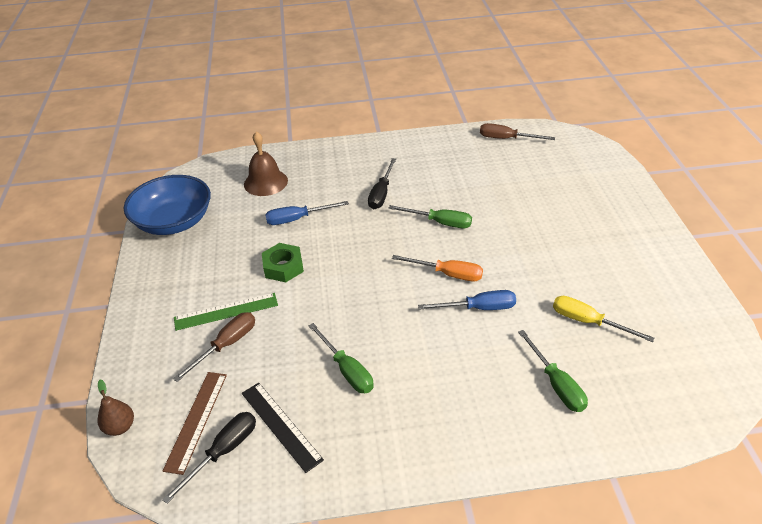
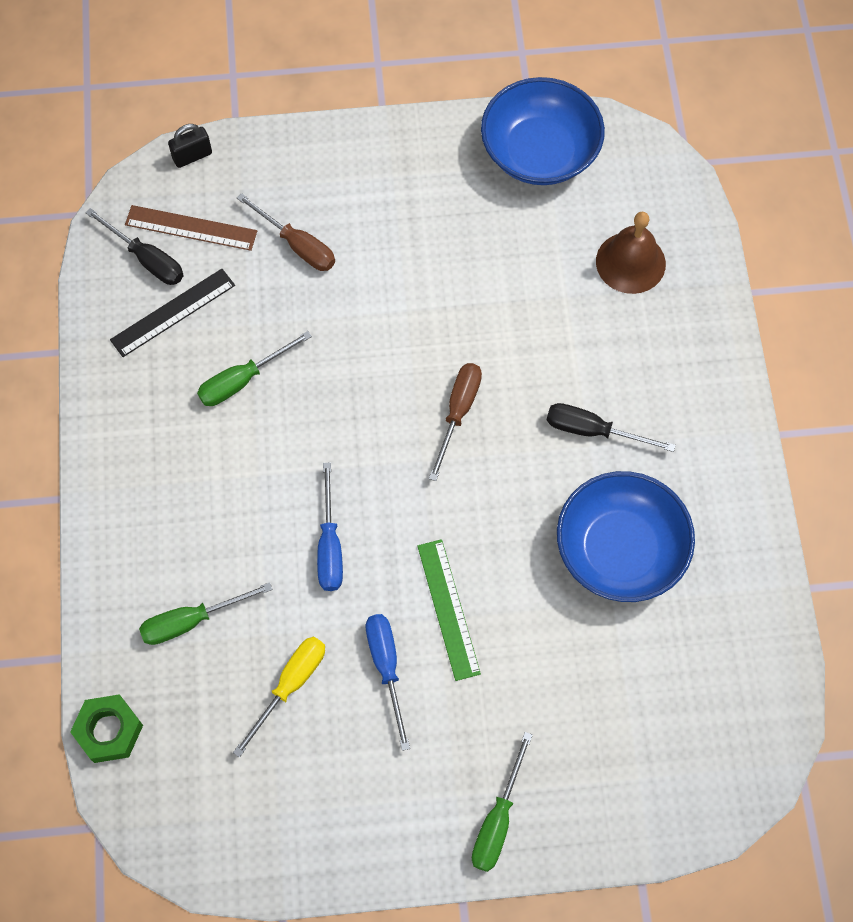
camera: 90 degrees right, 25 degrees up
brown pear [98,379,134,436] -> black padlock [168,124,212,168]
green ruler [174,293,278,331] -> green ruler moved to [417,539,481,681]
green nut [262,243,304,282] -> green nut moved to [70,694,143,763]
blue screwdriver [265,201,349,225] -> blue screwdriver moved to [366,614,410,751]
green screwdriver [388,205,472,228] -> green screwdriver moved to [472,732,533,872]
orange screwdriver [392,255,483,281] -> none
brown screwdriver [480,123,555,140] -> brown screwdriver moved to [429,363,482,481]
none -> blue bowl [557,471,695,602]

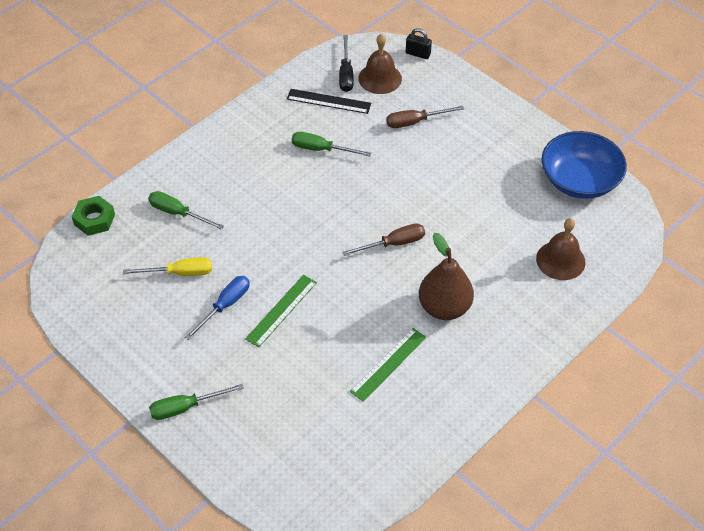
camera: 50 degrees right, 15 degrees down
brown ruler [125,205,257,251] -> brown bell [358,34,402,94]
brown screwdriver [237,193,335,271] -> brown screwdriver turned 75 degrees clockwise [386,106,464,128]
blue screwdriver [317,462,343,591] -> none
black screwdriver [547,403,676,452] -> brown pear [419,233,474,320]
blue bowl [557,471,695,602] -> green ruler [350,328,426,402]

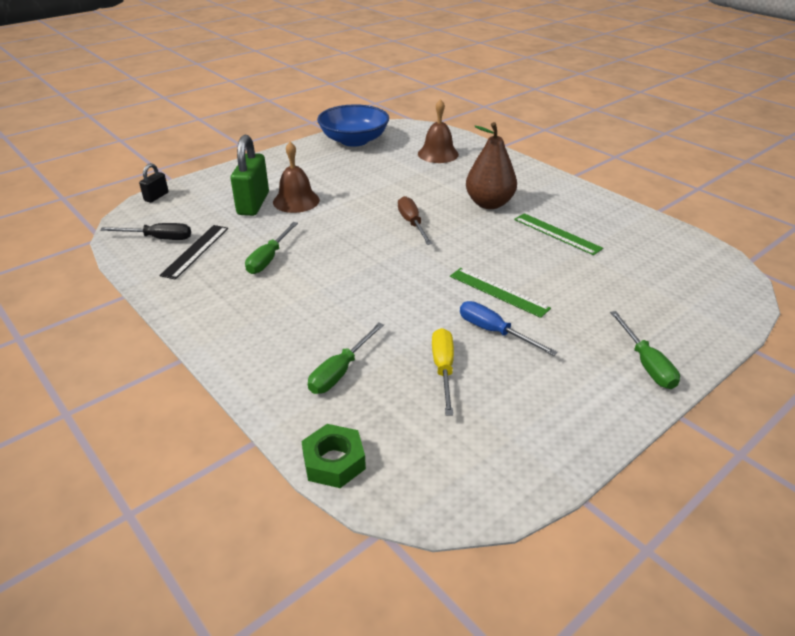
camera: 85 degrees left, 15 degrees down
brown bell [358,34,402,94] -> brown bell moved to [273,142,320,213]
brown screwdriver [386,106,464,128] -> green padlock [231,135,269,216]

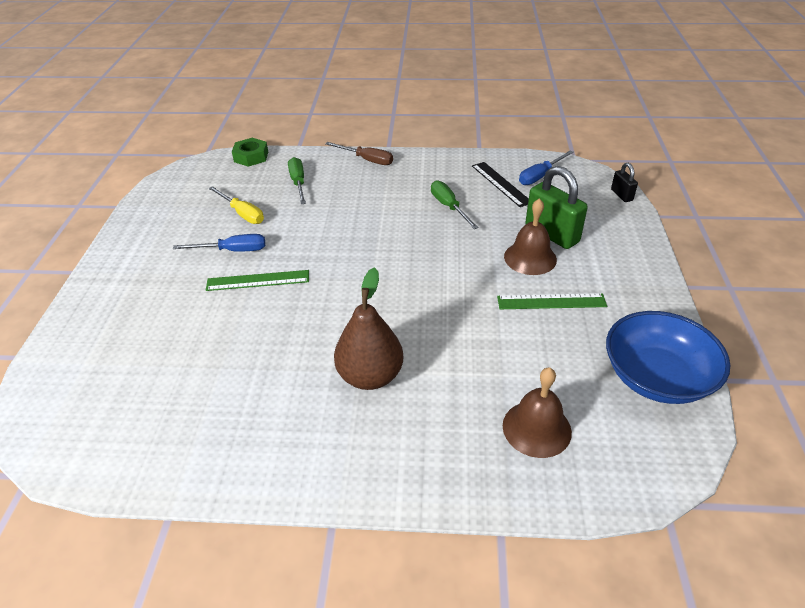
camera: 135 degrees right, 5 degrees up
black screwdriver [100,223,191,240] -> blue screwdriver [519,150,574,185]
brown screwdriver [398,196,432,245] -> brown screwdriver moved to [325,142,393,165]
green ruler [514,213,603,255] -> green ruler moved to [497,293,607,309]
green screwdriver [610,311,680,389] -> none

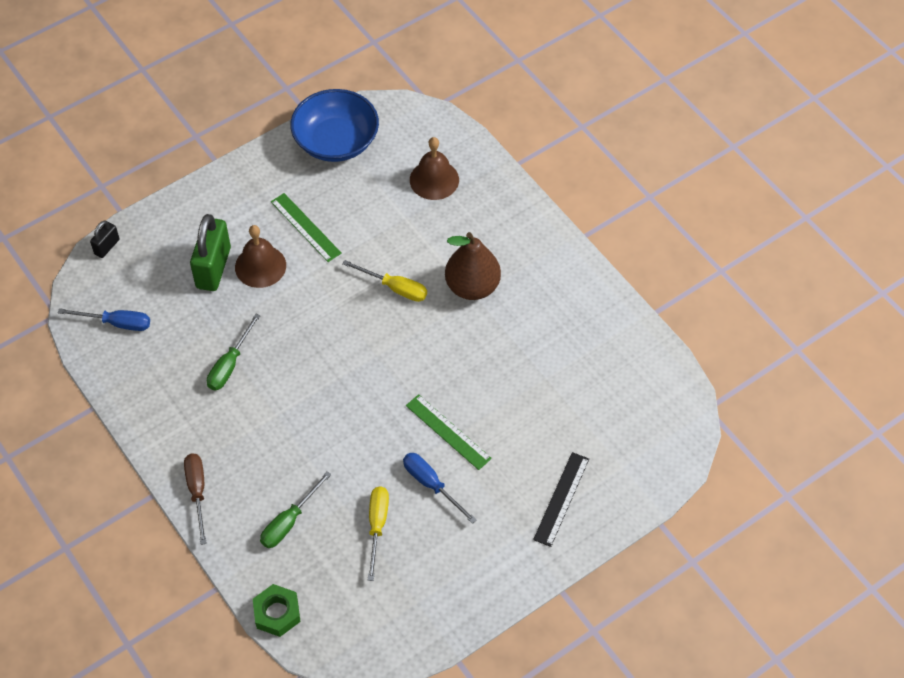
camera: 130 degrees left, 15 degrees up
black ruler [472,162,529,207] -> black ruler moved to [533,452,589,547]
none -> yellow screwdriver [342,260,427,302]

